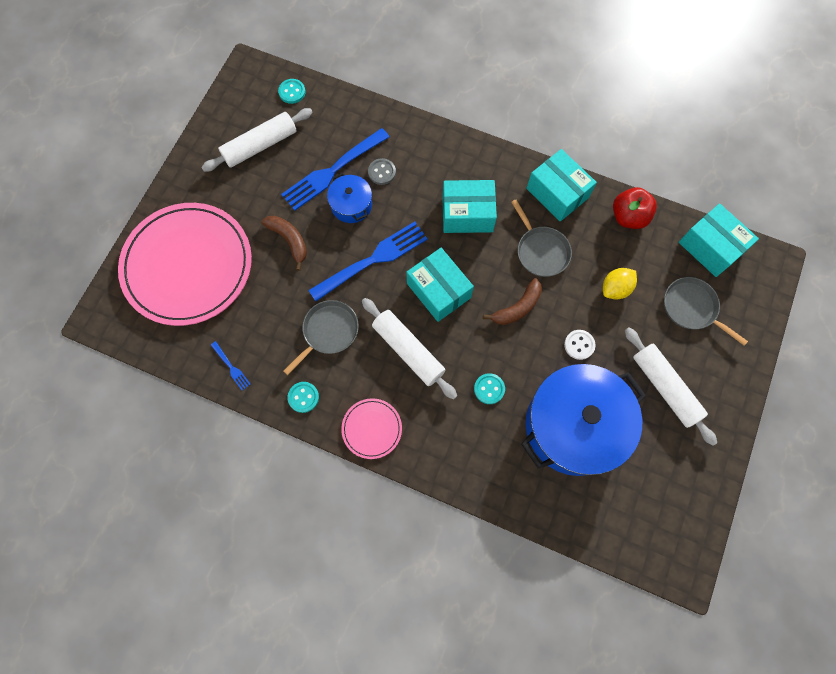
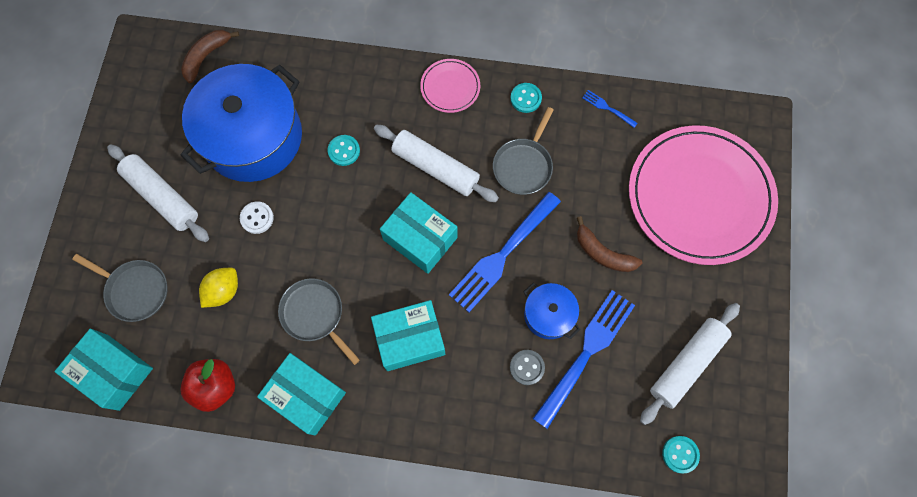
camera: 165 degrees right, 0 degrees up
brown banana [483,278,542,325] -> brown banana moved to [181,30,239,83]

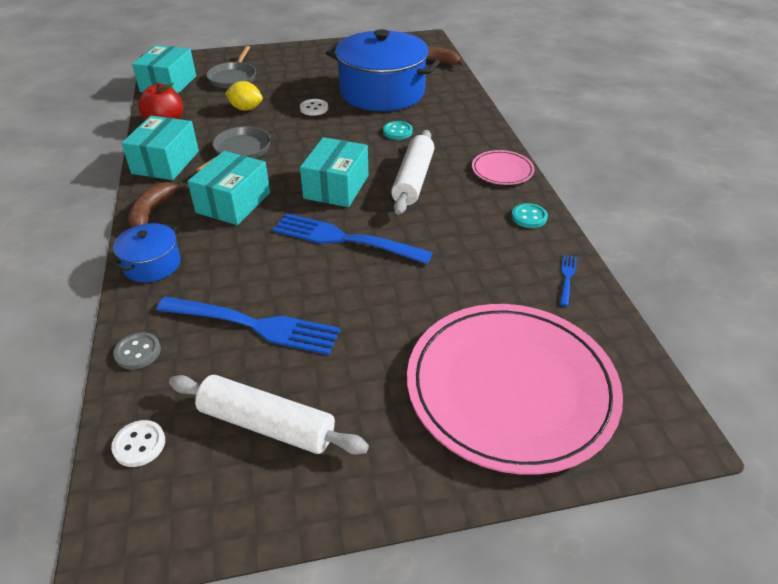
camera: 70 degrees right, 30 degrees down
white rolling pin [107,144,209,242] -> none
turquoise box [371,300,445,371] -> turquoise box turned 60 degrees clockwise [188,151,270,225]
grey pan [493,107,554,195] -> none
grey button [510,350,545,385] -> grey button moved to [113,332,161,369]
blue pot [524,283,580,339] -> blue pot moved to [113,223,181,282]
brown banana [577,216,642,272] -> brown banana moved to [128,181,186,227]
turquoise button [662,436,700,473] -> white button [111,420,165,467]

